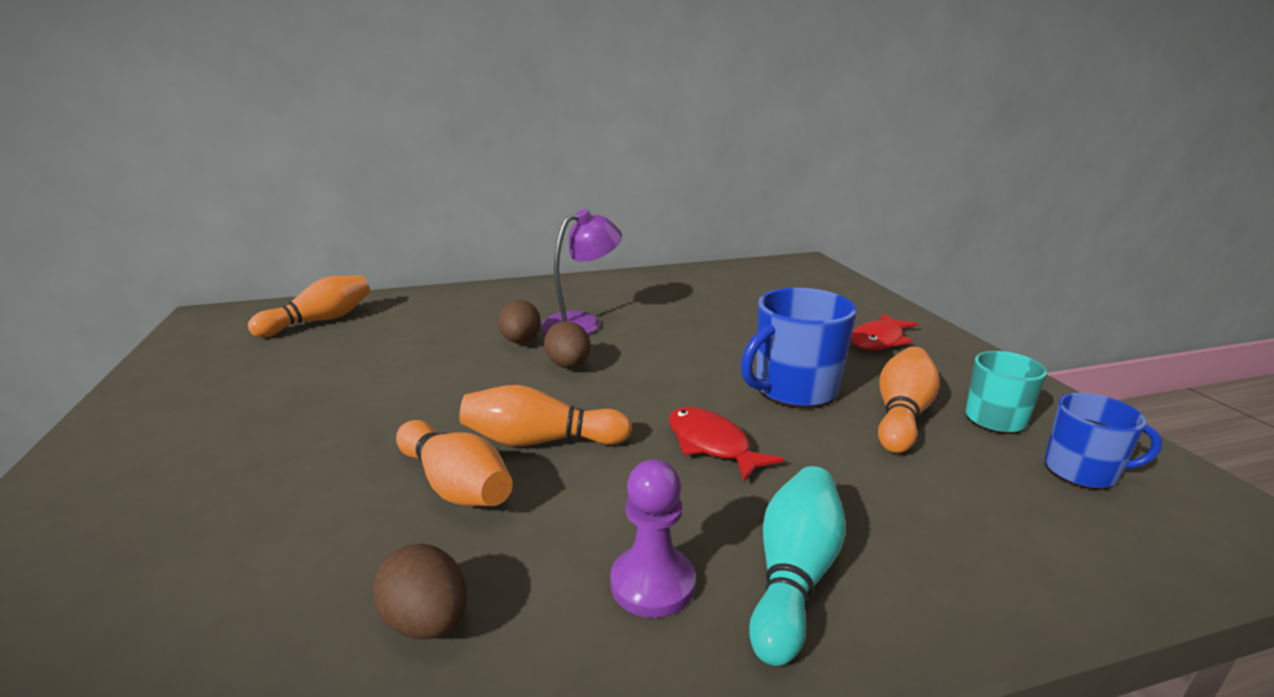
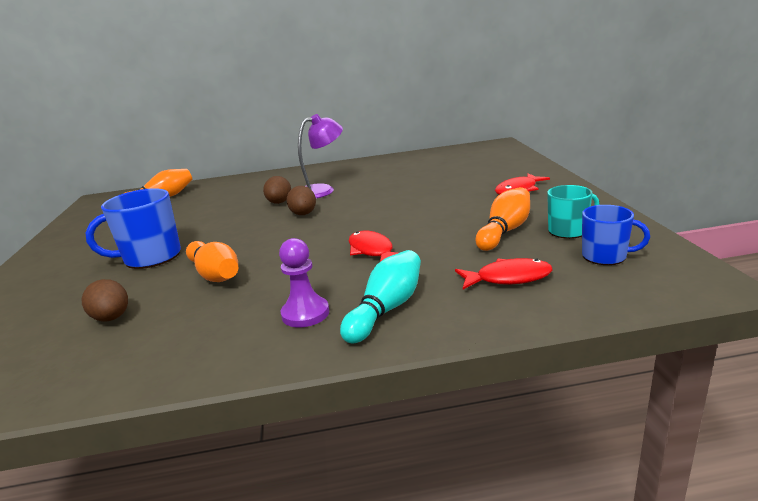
camera: 10 degrees right, 0 degrees up
brown egg [372,544,467,639] -> brown egg moved to [82,279,128,321]
orange bowling pin [459,385,632,446] -> none
blue mug [741,288,857,408] -> blue mug moved to [86,188,181,269]
none -> red fish [455,258,553,289]

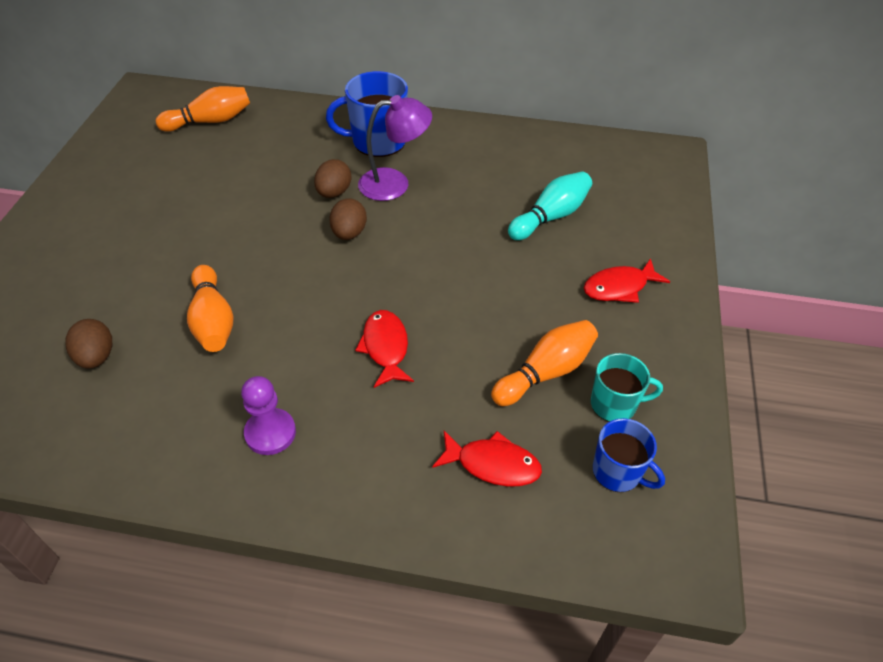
camera: 15 degrees right, 25 degrees up
blue mug [86,188,181,269] -> blue mug moved to [326,71,408,157]
turquoise bowling pin [340,250,421,344] -> turquoise bowling pin moved to [508,171,592,240]

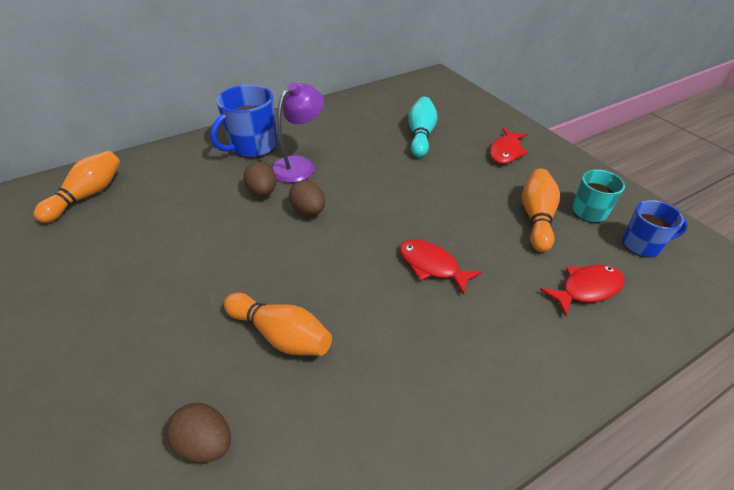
camera: 40 degrees left, 5 degrees down
purple pawn [241,376,296,455] -> none

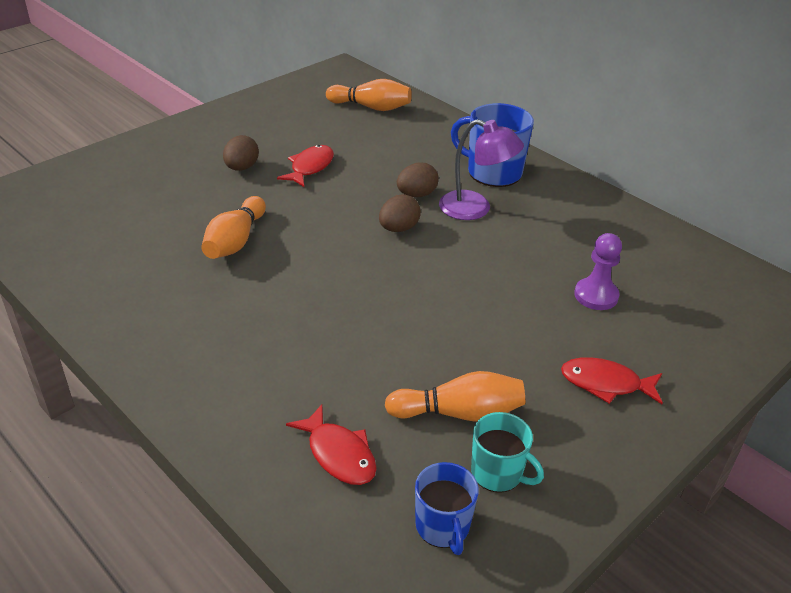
camera: 75 degrees right, 5 degrees down
brown egg [166,403,231,463] -> brown egg moved to [223,135,259,171]
red fish [399,239,482,295] -> red fish moved to [277,145,334,187]
turquoise bowling pin [408,97,438,158] -> purple pawn [574,233,622,310]

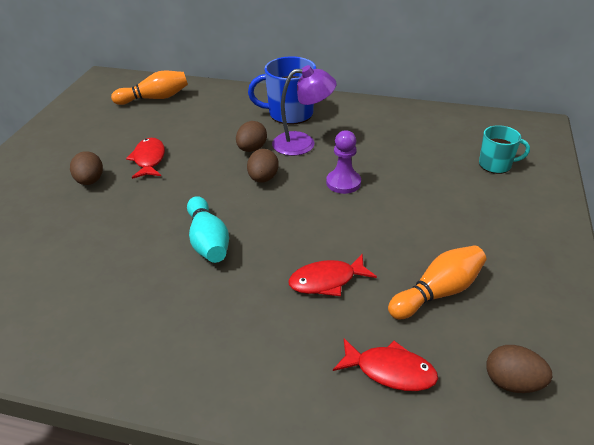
camera: 30 degrees left, 0 degrees up
orange bowling pin [201,196,266,259] -> none
blue mug [415,462,479,555] -> brown egg [486,345,552,393]
turquoise mug [471,412,544,492] -> turquoise mug moved to [479,125,530,174]
red fish [561,357,663,404] -> red fish moved to [288,254,377,296]
purple pawn [574,233,622,310] -> purple pawn moved to [326,130,361,194]
none -> turquoise bowling pin [187,196,229,263]

